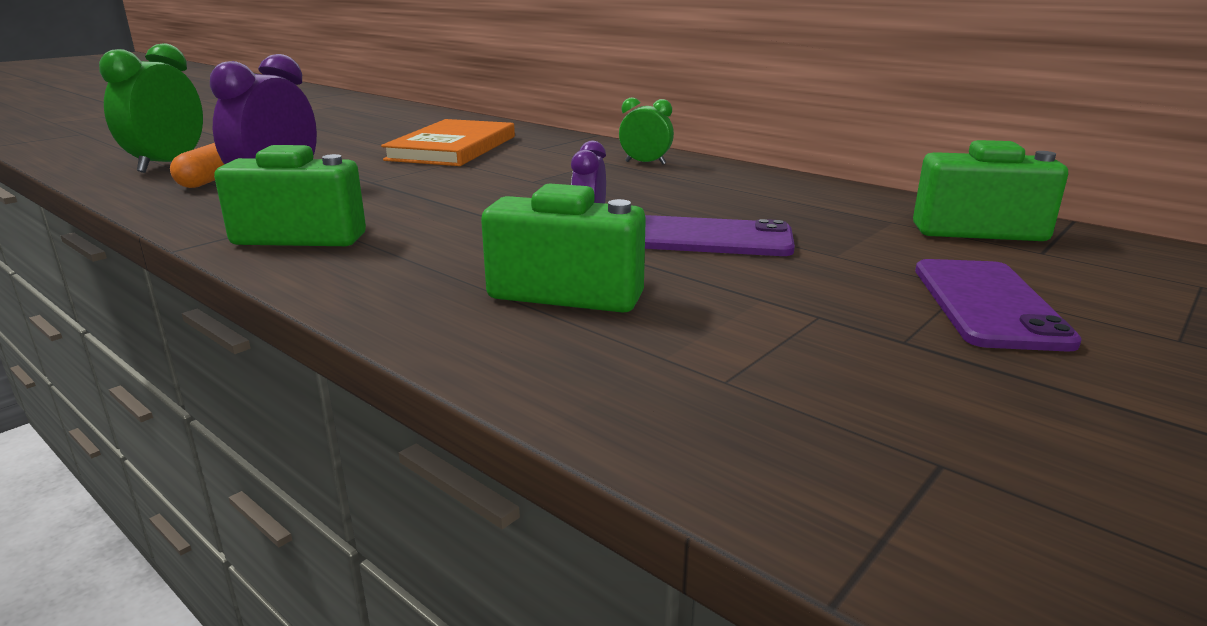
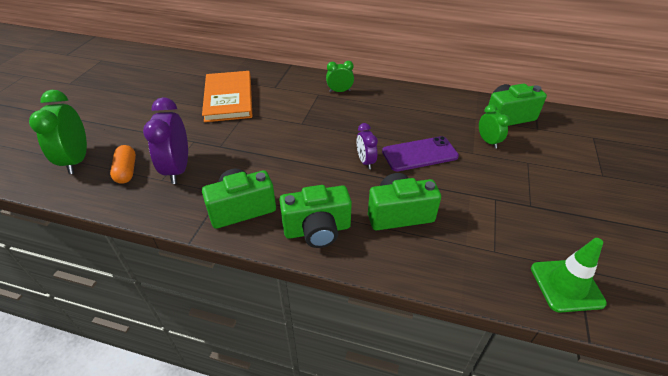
camera: 25 degrees left, 20 degrees up
purple phone [915,259,1082,352] -> none
none -> green camera [279,185,352,248]
none -> green clock [479,105,510,148]
none -> green traffic cone [531,238,607,313]

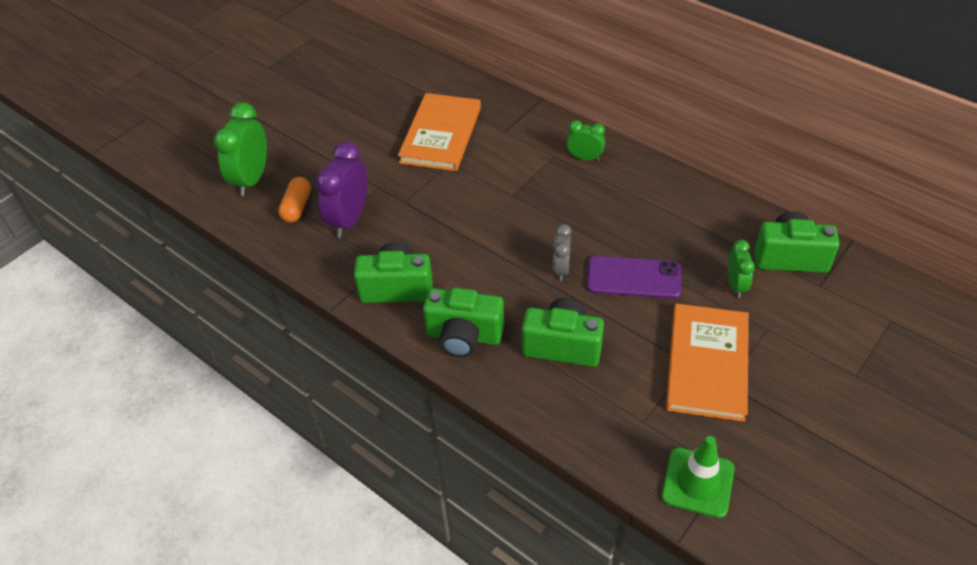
camera: 25 degrees right, 5 degrees up
purple clock [357,123,378,169] -> grey clock [553,224,572,281]
none -> orange book [666,304,749,422]

